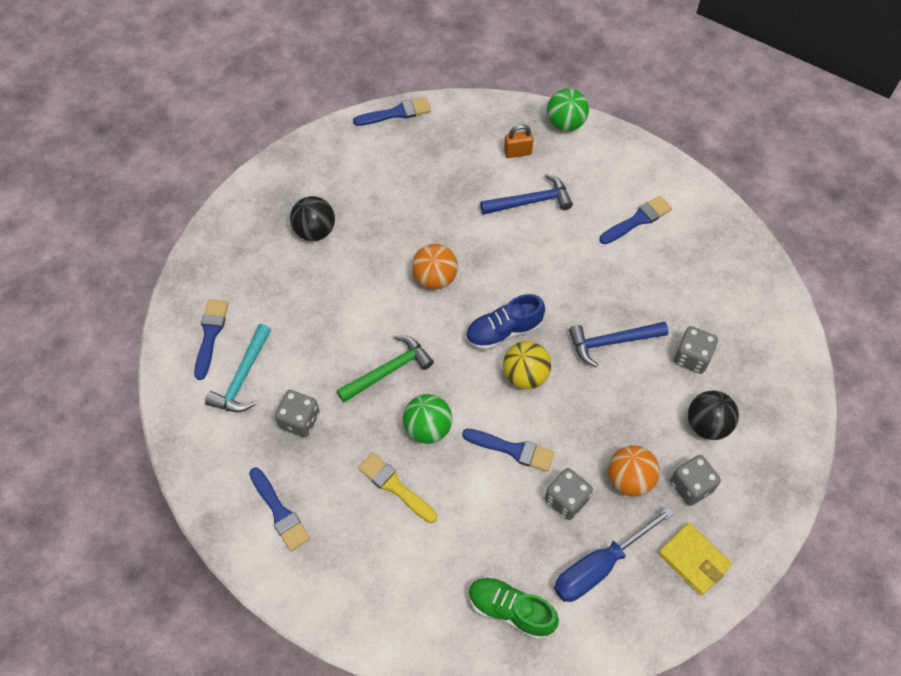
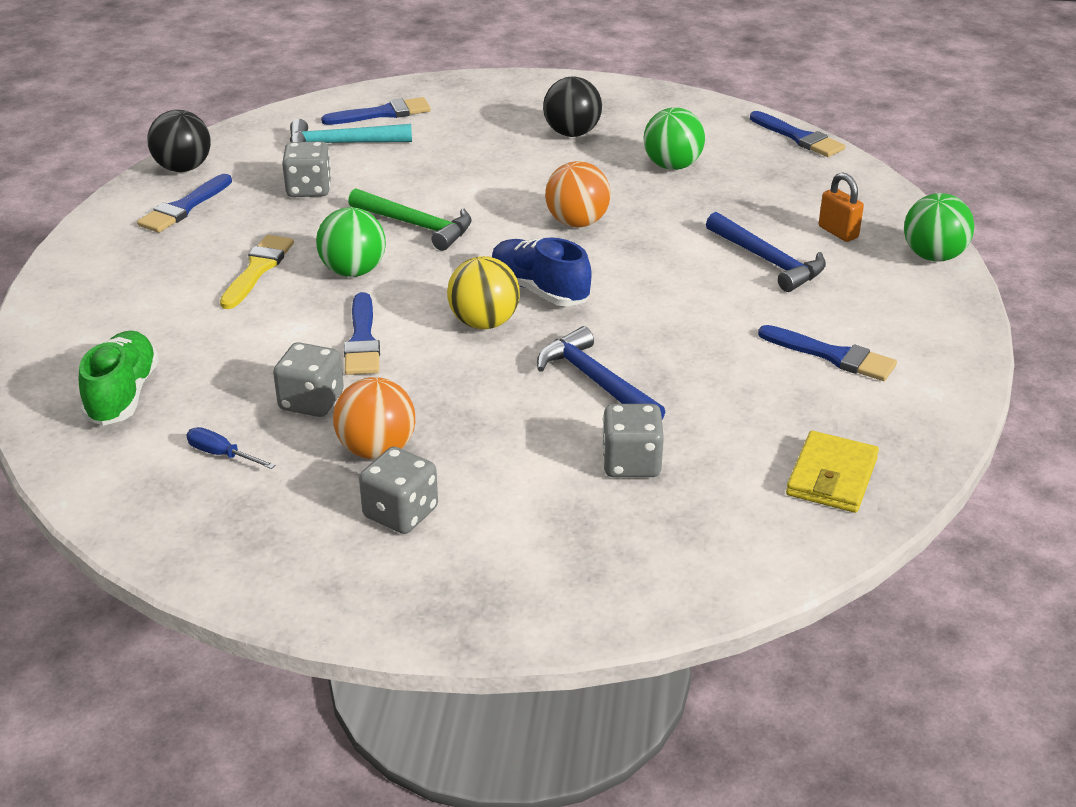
camera: 65 degrees right, 25 degrees down
blue screwdriver [554,506,675,602] -> blue screwdriver [186,427,276,469], size x0.46
yellow wallet [658,523,732,595] -> yellow wallet moved to [786,431,879,513]
black ball [688,391,739,440] -> black ball moved to [147,110,211,172]
none -> green ball [643,107,705,170]

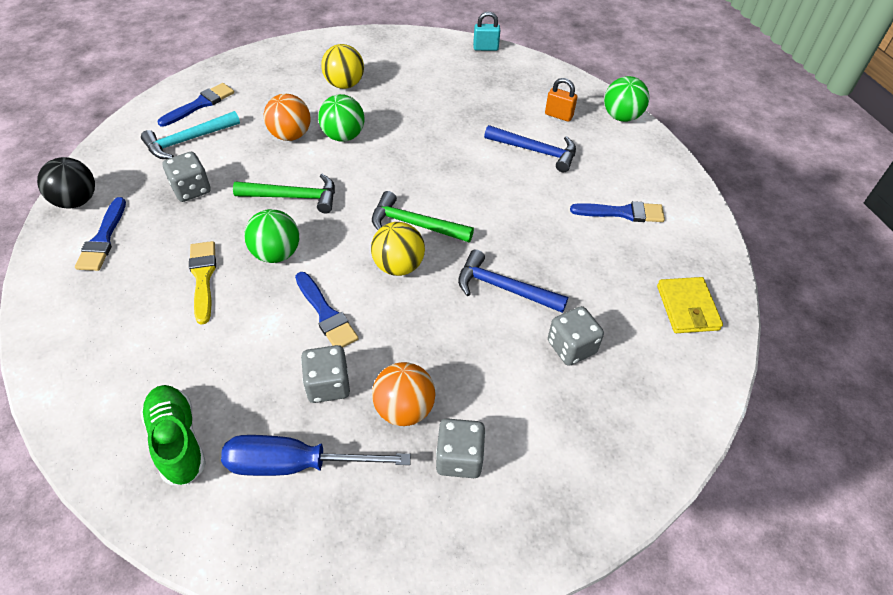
camera: 30 degrees left, 15 degrees up
blue screwdriver [186,427,276,469] -> blue screwdriver [221,435,411,476], size x2.18
blue shoe [492,237,592,306] -> green hammer [372,191,474,242]
black ball [543,77,602,137] -> yellow ball [321,44,364,89]
orange ball [545,161,611,227] -> orange ball moved to [264,94,310,141]
green ball [643,107,705,170] -> green ball moved to [318,94,364,142]
blue brush [750,111,845,157] -> turquoise padlock [473,11,500,51]

